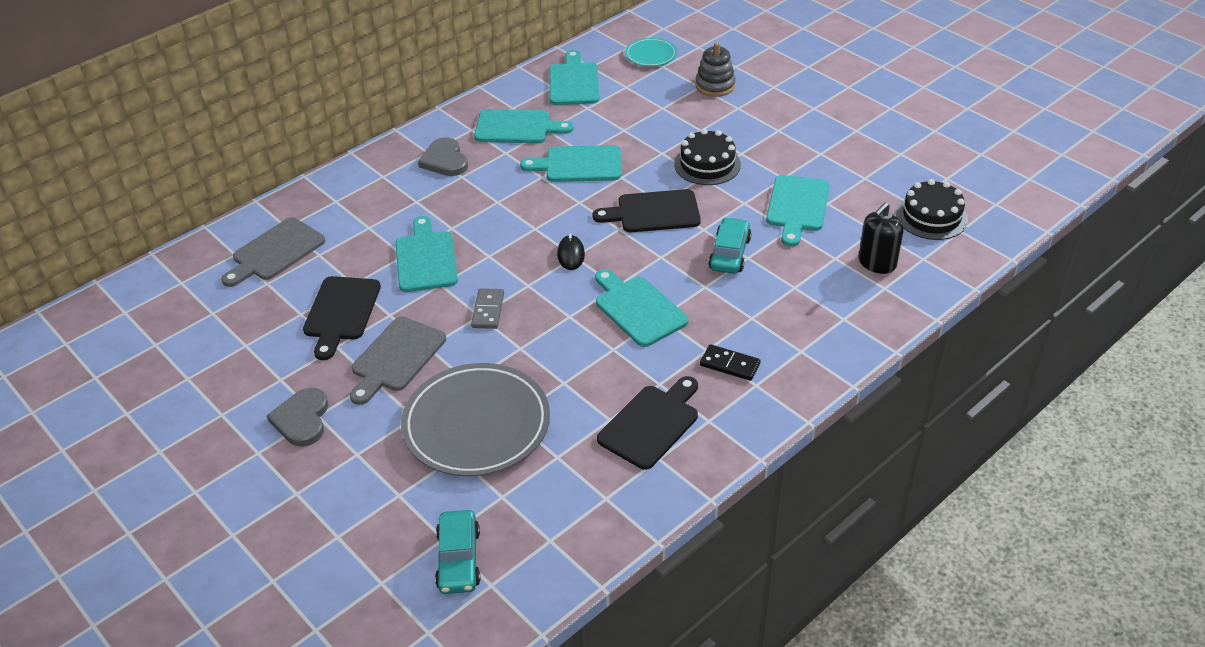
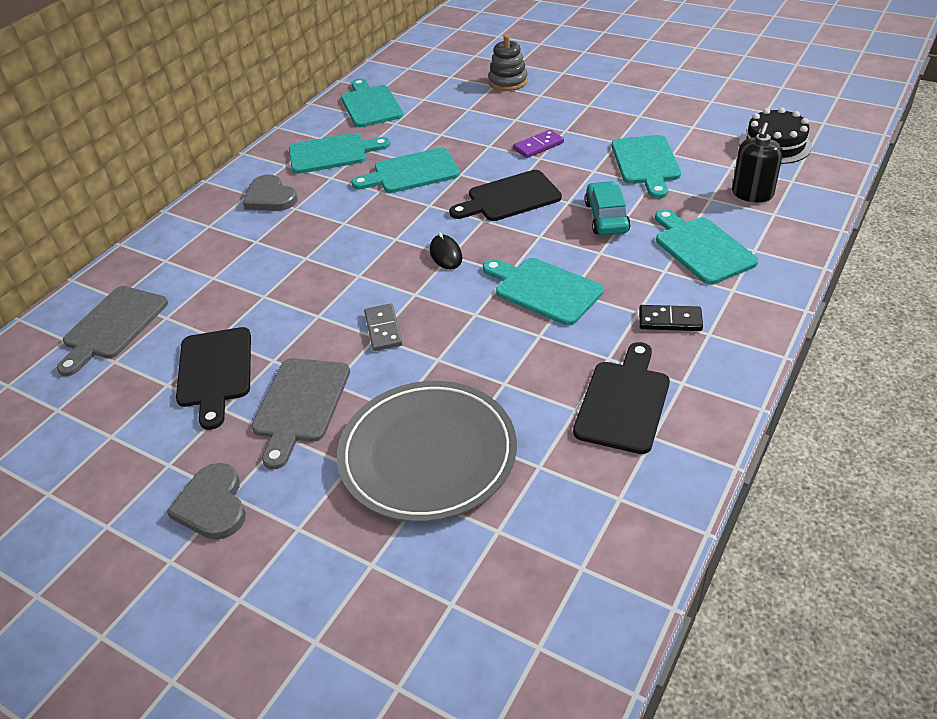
camera: 15 degrees left, 0 degrees up
turquoise cutting board [395,216,458,292] -> turquoise cutting board moved to [655,209,758,285]
turquoise car [435,510,480,594] -> none
turquoise plate [625,38,677,67] -> none
black cake [674,129,741,185] -> purple domino [513,130,564,158]

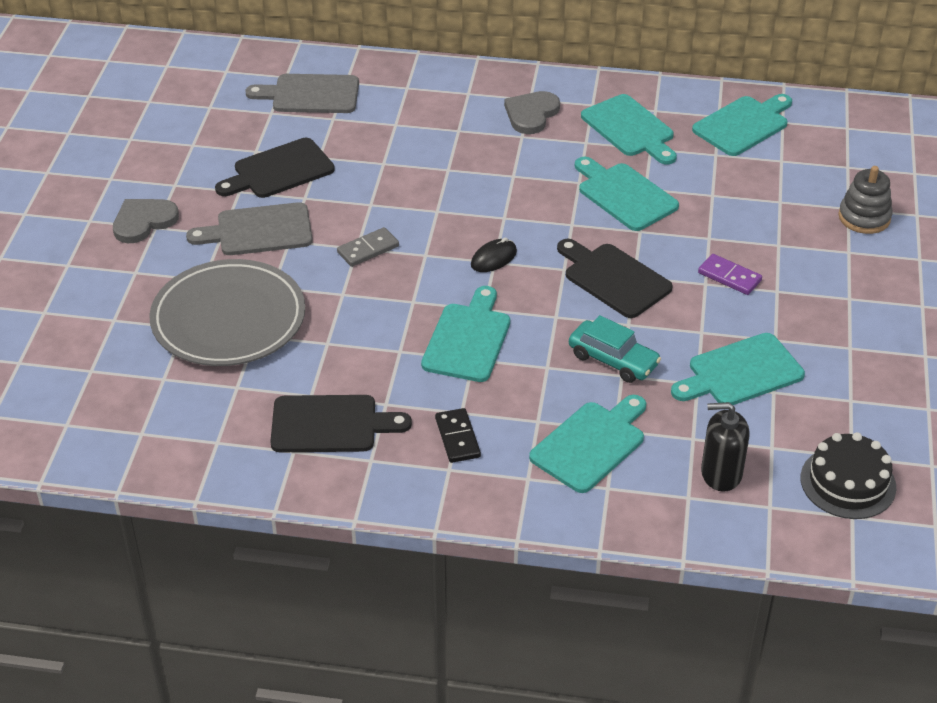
camera: 65 degrees right, 0 degrees up
turquoise car [585,181,631,235] -> turquoise car turned 60 degrees clockwise [569,315,661,383]

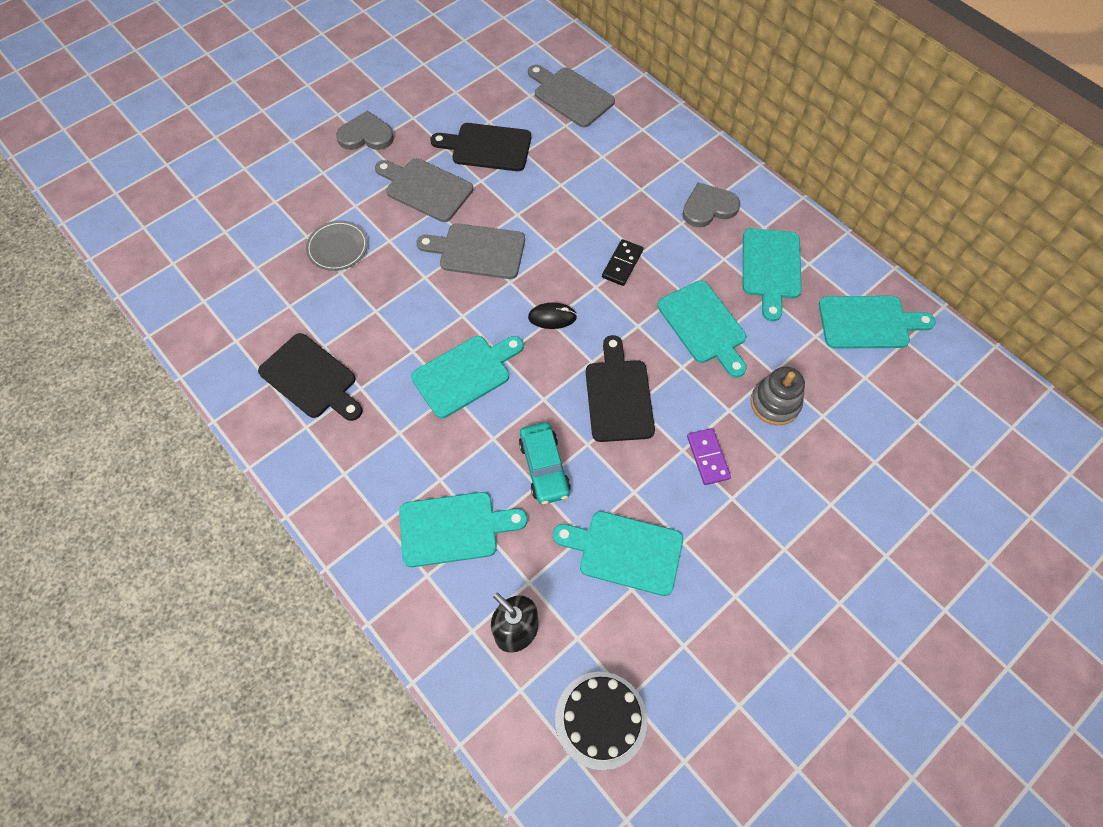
camera: 40 degrees right, 20 degrees up
grey plate [149,259,305,366] -> grey plate [306,221,368,271], size x0.49
grey domino [337,227,399,267] -> grey cutting board [416,223,525,279]
black domino [435,408,481,463] -> black domino moved to [602,239,643,286]
turquoise cutting board [575,157,679,231] -> turquoise cutting board turned 150 degrees clockwise [657,280,747,378]
grey stacking toy [838,166,893,234] -> grey stacking toy moved to [750,367,805,425]

